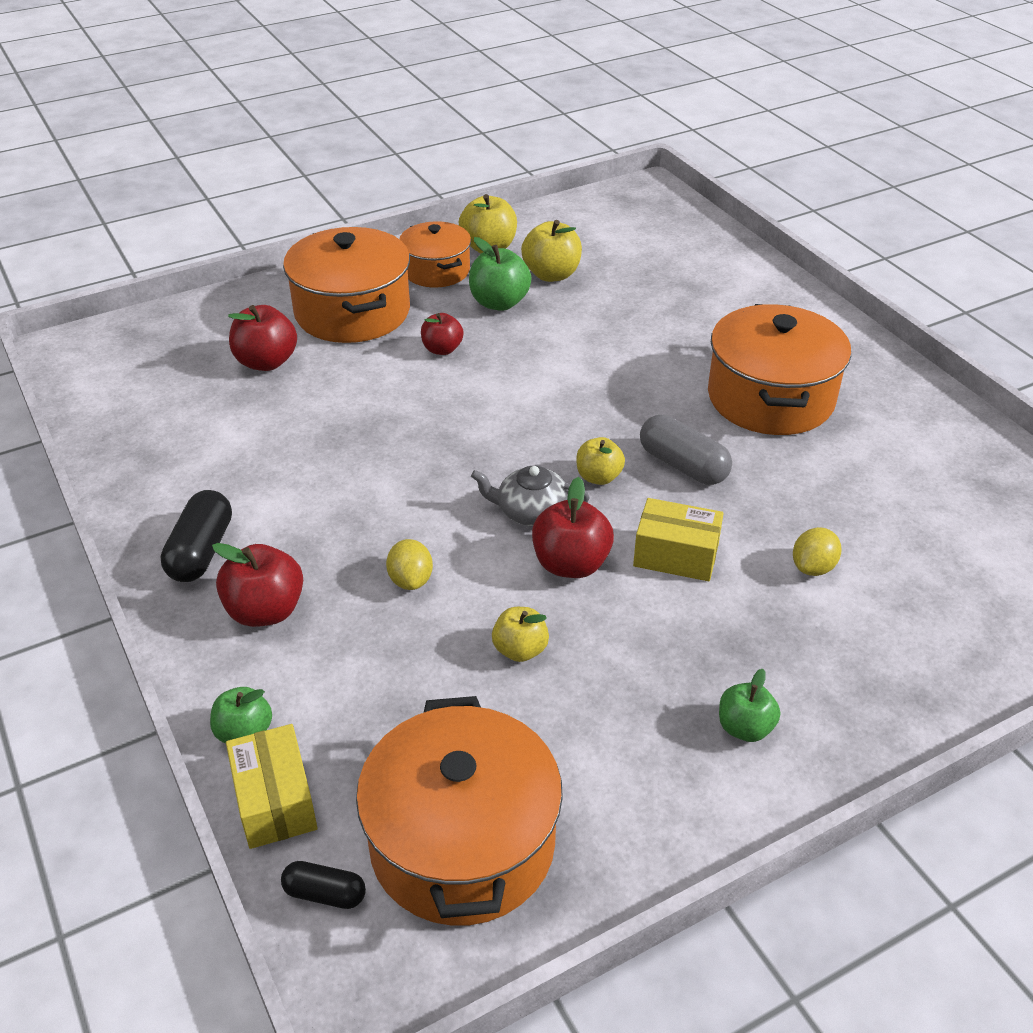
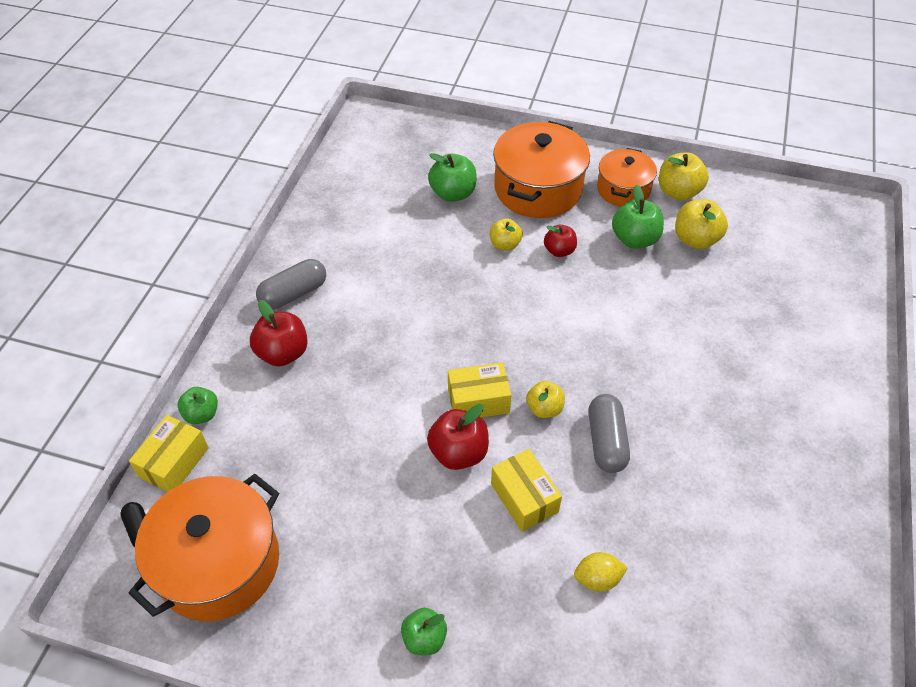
camera: 45 degrees right, 10 degrees up
black capsule [160,490,232,582] -> grey capsule [256,259,326,309]
red apple [228,305,297,371] -> green apple [428,153,477,202]
yellow lemon [386,539,433,590] -> none
grey teapot [471,466,590,526] -> yellow box [448,362,511,418]
yellow apple [492,607,549,662] -> yellow apple moved to [490,218,523,251]
orange pot [708,304,851,435] -> none

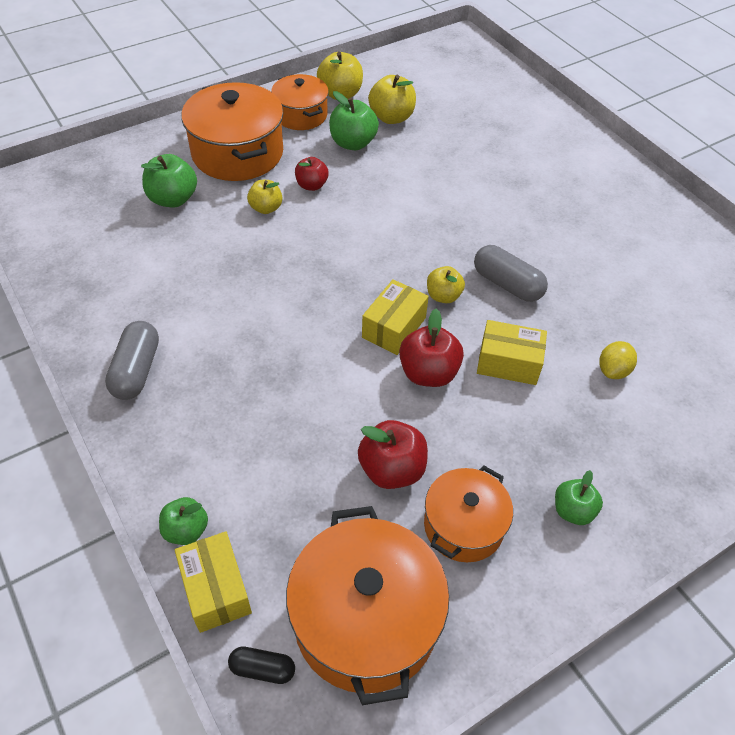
camera: 50 degrees left, 0 degrees up
red apple [250,300,308,366] -> red apple moved to [358,420,428,489]
none -> orange pot [424,466,513,562]

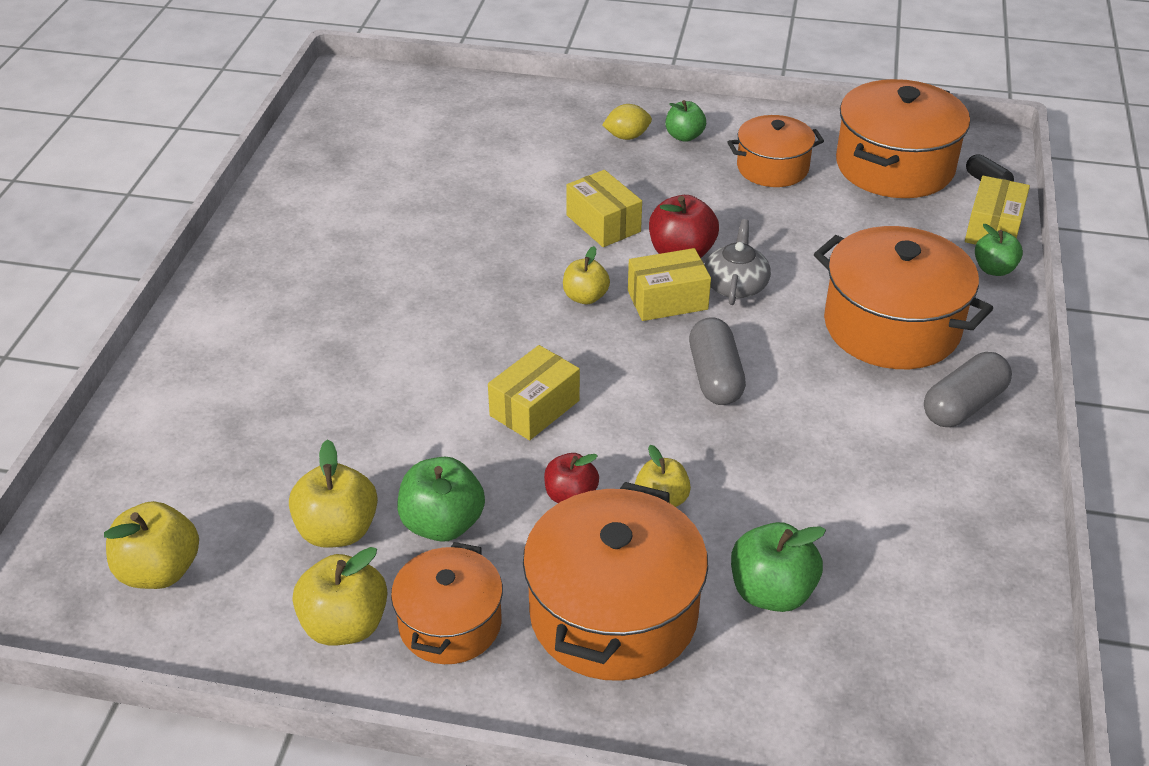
camera: 135 degrees left, 10 degrees down
red apple [358,420,428,489] -> none
grey capsule [474,245,548,302] -> grey capsule moved to [689,317,746,405]
yellow lemon [599,341,637,379] -> yellow lemon moved to [602,104,652,140]
none -> yellow apple [104,501,199,589]
none -> yellow box [488,345,580,440]
none -> grey teapot [705,219,771,305]
none -> orange pot [814,226,993,369]

